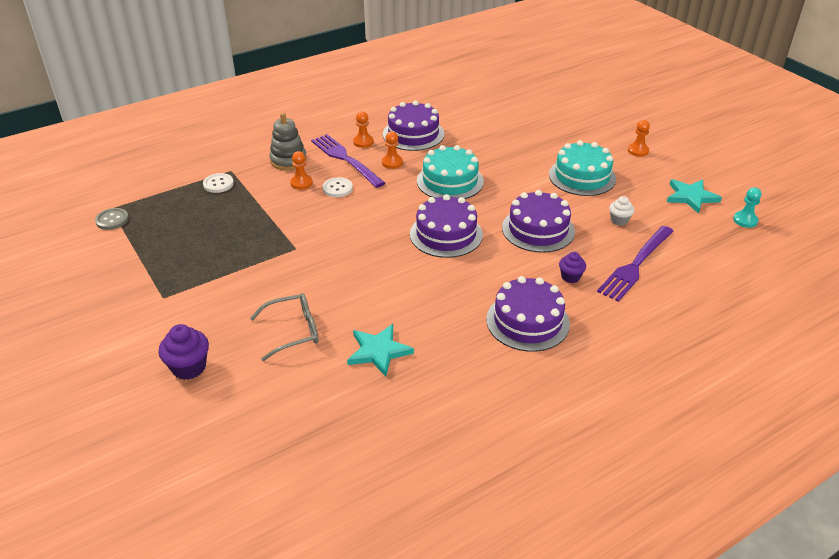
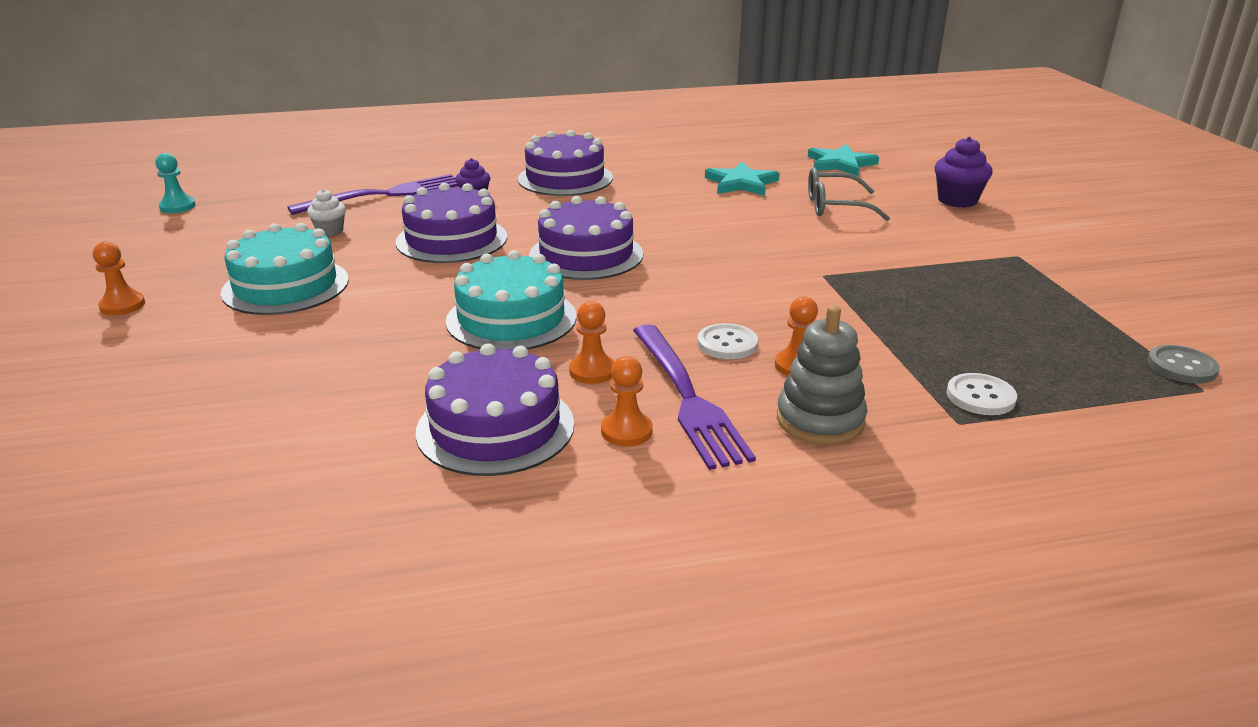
camera: 160 degrees left, 10 degrees down
turquoise star [667,179,722,214] -> turquoise star moved to [808,144,879,176]

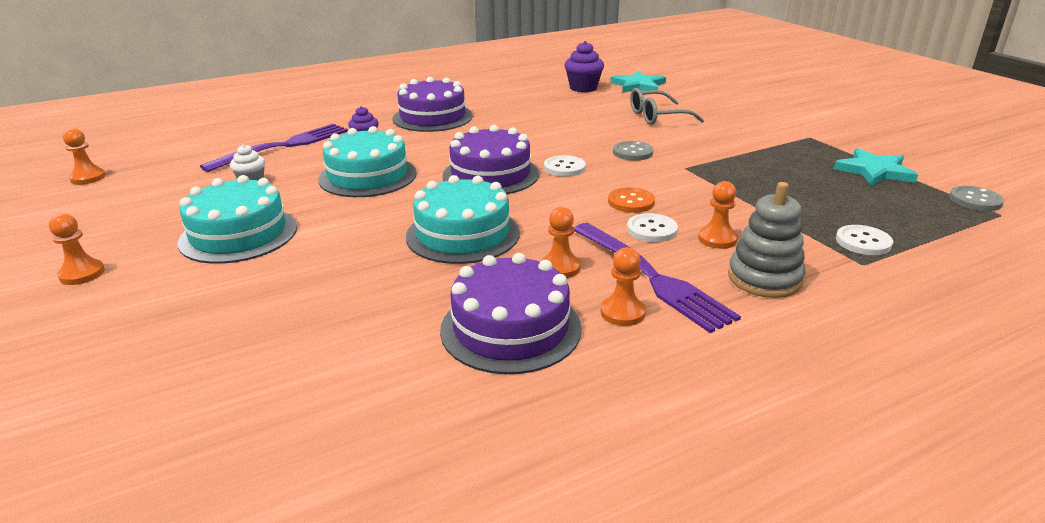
camera: 15 degrees left, 0 degrees up
turquoise pawn [155,153,196,213] -> orange pawn [63,128,106,185]
purple cake [395,183,507,263] -> turquoise cake [318,126,417,197]
turquoise star [705,162,780,196] -> turquoise star moved to [834,148,918,186]
purple cupcake [934,137,993,208] -> purple cupcake moved to [564,41,604,92]
none -> white button [544,155,586,177]
none -> orange button [608,187,655,213]
none -> grey button [613,141,654,161]

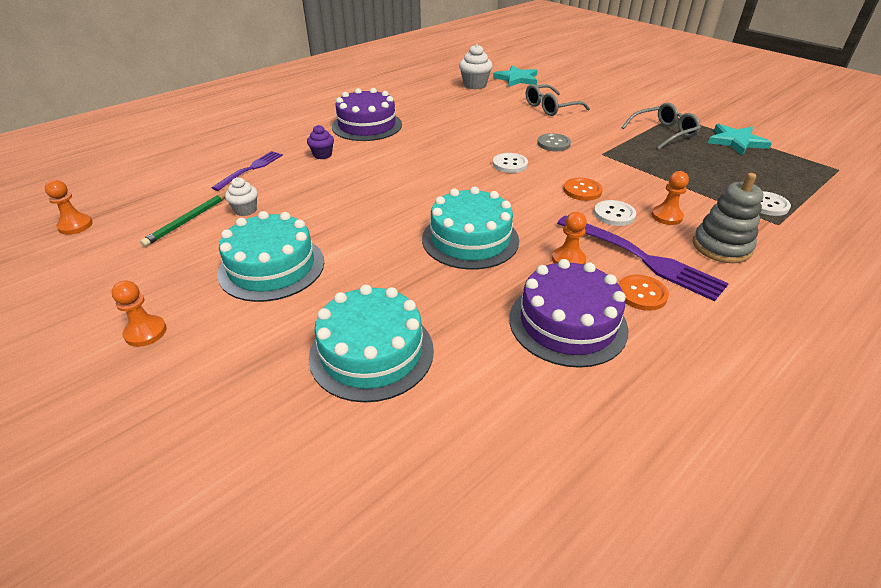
camera: 15 degrees left, 10 degrees up
purple fork [200,124,348,172] -> purple fork [212,151,283,191], size x0.62
turquoise cake [318,126,417,197] -> turquoise cake moved to [309,284,434,402]
purple cake [442,125,539,194] -> none
purple cupcake [564,41,604,92] -> white cupcake [459,44,493,89]
orange pawn [601,247,646,326] -> orange button [618,274,669,311]
grey button [949,186,1004,211] -> none
none -> green pencil [140,193,225,247]
none -> grey glasses [622,103,701,149]

